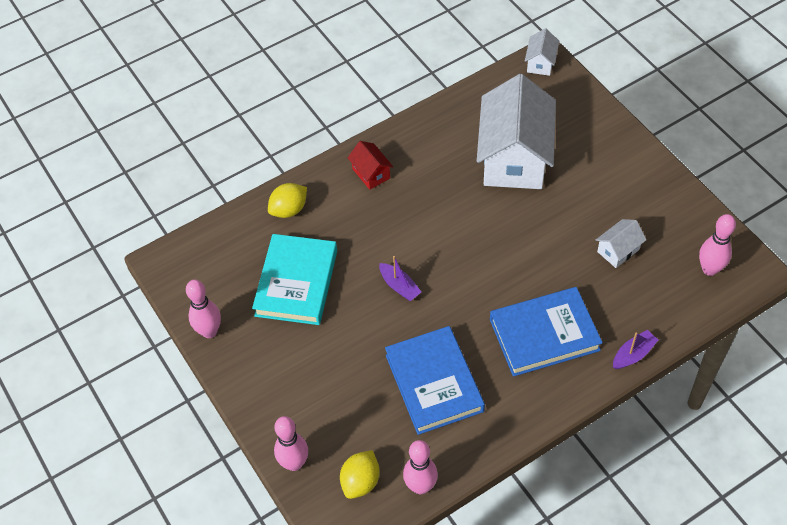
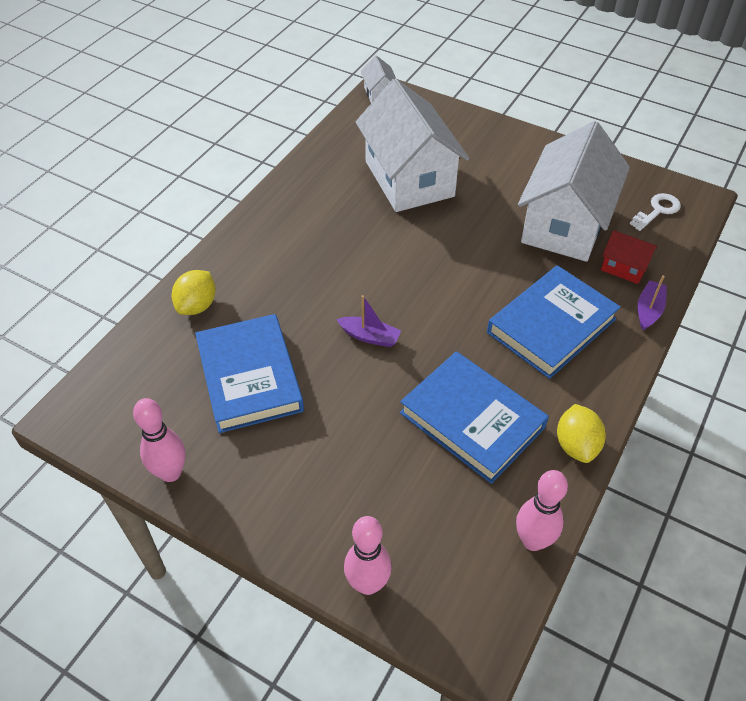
camera: 30 degrees left, 5 degrees down
turquoise book [252,234,337,325] -> blue book [195,314,304,433]
yellow lemon [340,450,380,499] -> yellow lemon moved to [557,404,606,463]
red house [347,141,393,190] -> red house moved to [601,230,657,284]
white house [596,219,646,268] -> white house [518,121,630,262], size x2.33
pink bowling pin [699,214,736,276] -> white key [630,193,681,231]

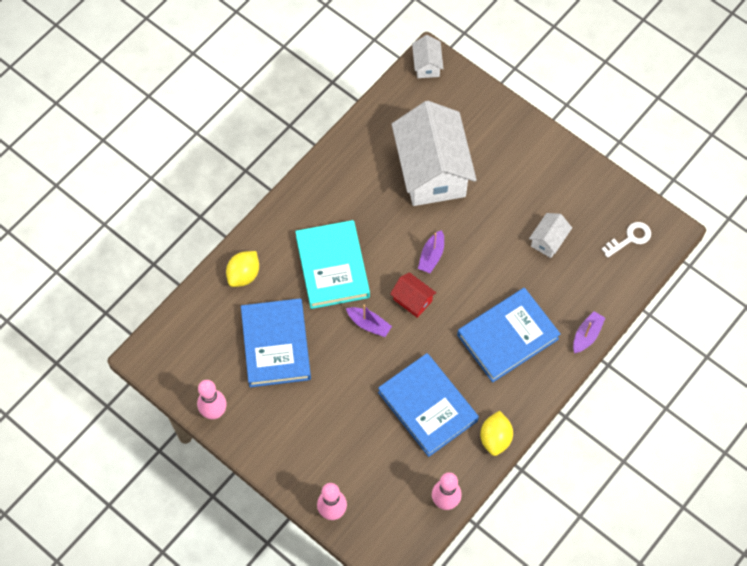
camera: 10 degrees right, 15 degrees up
white house [518,121,630,262] -> white house [529,213,572,258], size x0.43
red house [601,230,657,284] -> red house moved to [390,272,436,318]
none -> turquoise book [295,220,370,309]
none -> purple boat [418,230,444,273]

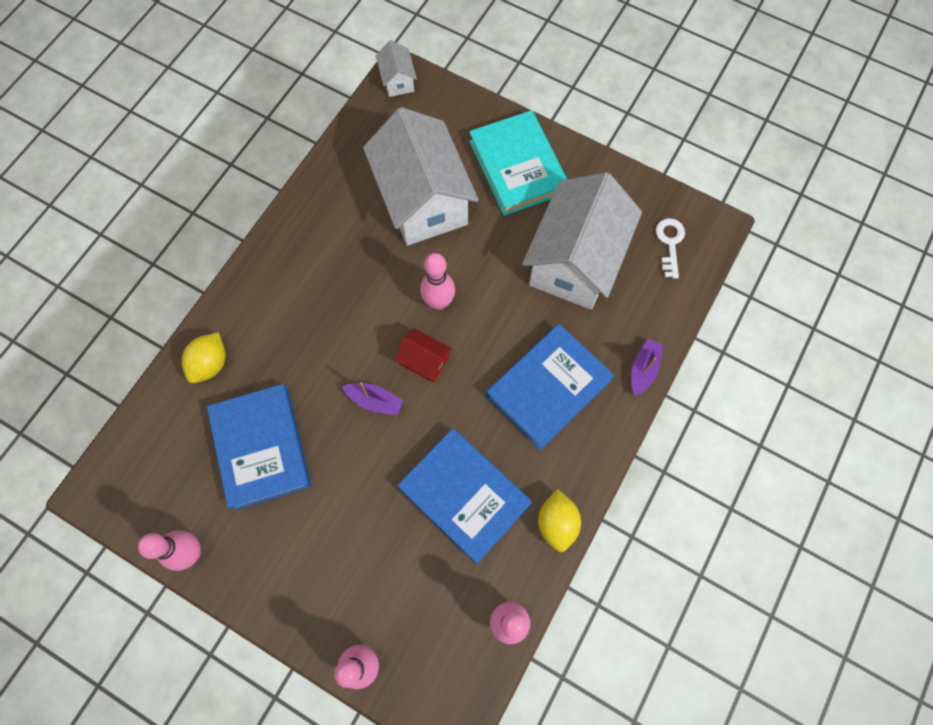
camera: 10 degrees left, 5 degrees up
turquoise book [295,220,370,309] -> turquoise book moved to [469,110,567,216]
purple boat [418,230,444,273] -> pink bowling pin [420,253,455,310]
white house [529,213,572,258] -> white house [522,172,642,310], size x2.33
white key [602,222,651,258] -> white key turned 45 degrees counterclockwise [655,218,685,279]

